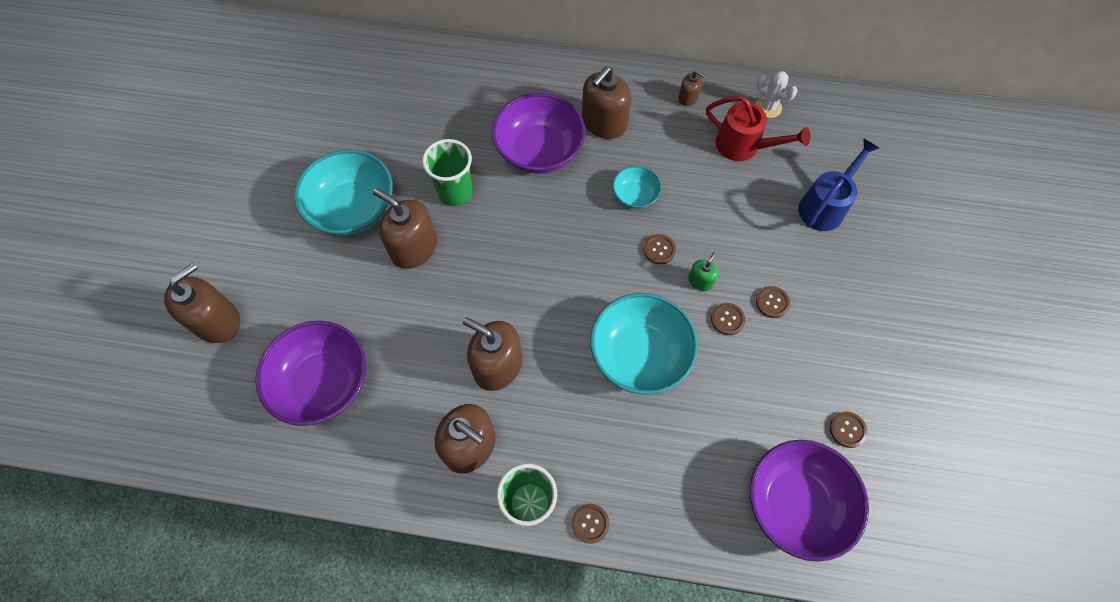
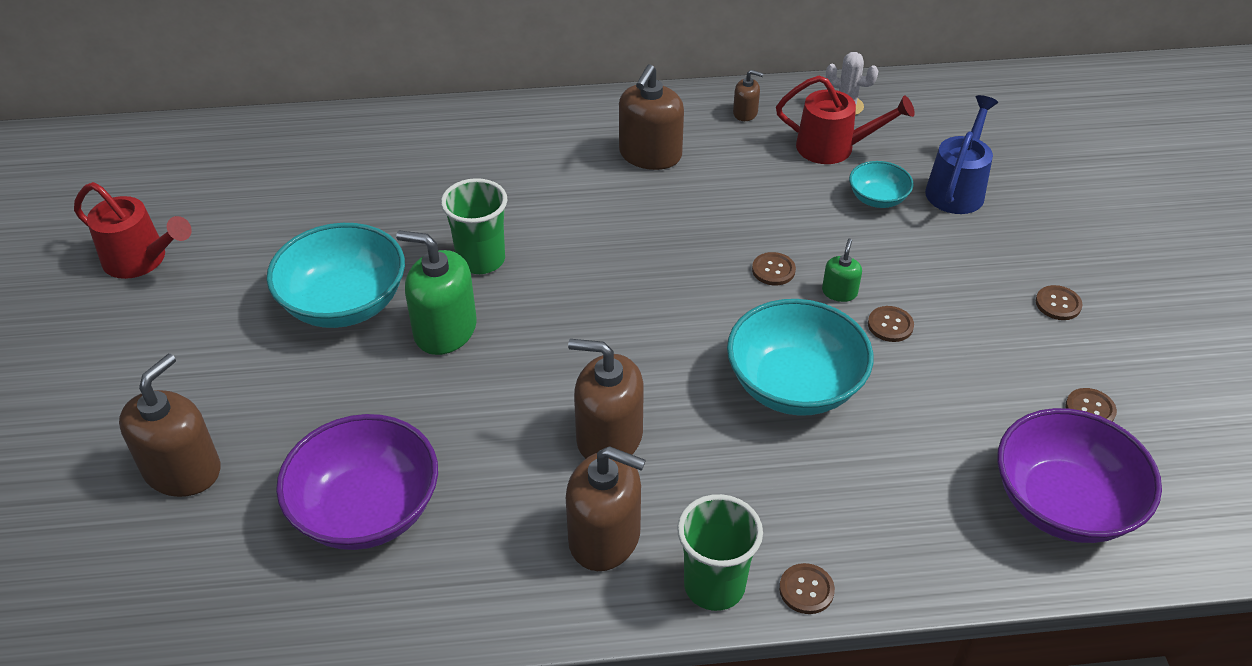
camera: 15 degrees left, 20 degrees down
brown soap dispenser [373,188,437,269] -> green soap dispenser [396,230,477,355]
purple bowl [492,93,585,174] -> none
turquoise bowl [613,166,662,209] -> turquoise bowl moved to [849,161,913,208]
brown button [756,286,790,318] -> brown button moved to [1036,285,1083,320]
none -> red watering can [74,182,192,279]

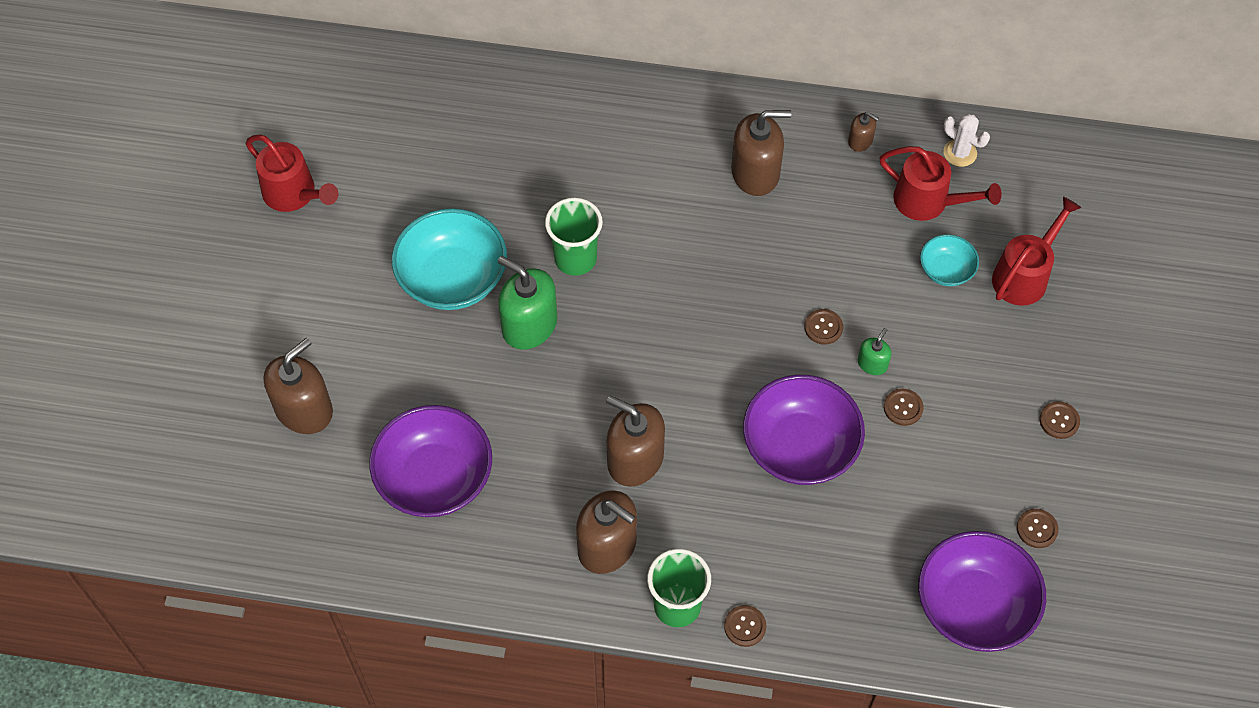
camera: 15 degrees right, 15 degrees up
brown soap dispenser [619,64,684,170] -> brown soap dispenser turned 135 degrees counterclockwise [731,110,791,196]
turquoise bowl [727,299,873,416] -> purple bowl [743,375,865,485]
blue watering can [925,95,998,214] -> red watering can [992,196,1081,306]

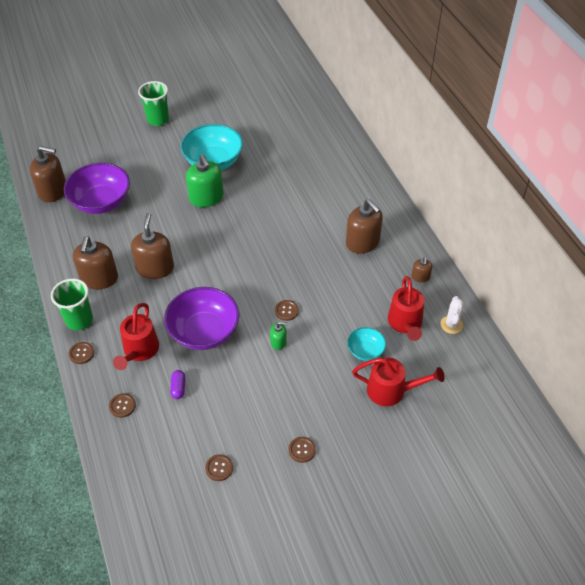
camera: 60 degrees right, 10 degrees down
red watering can [246,135,338,212] -> red watering can moved to [113,303,159,370]
brown soap dispenser [263,338,333,434] -> brown soap dispenser moved to [30,146,66,202]
green soap dispenser [498,256,557,350] -> green soap dispenser turned 150 degrees clockwise [186,154,223,207]
green cup [545,198,603,276] -> green cup moved to [138,81,169,126]
brown button [884,389,924,426] -> brown button moved to [109,393,136,418]
purple bowl [918,531,1046,652] -> none
none -> purple capsule [170,370,185,399]

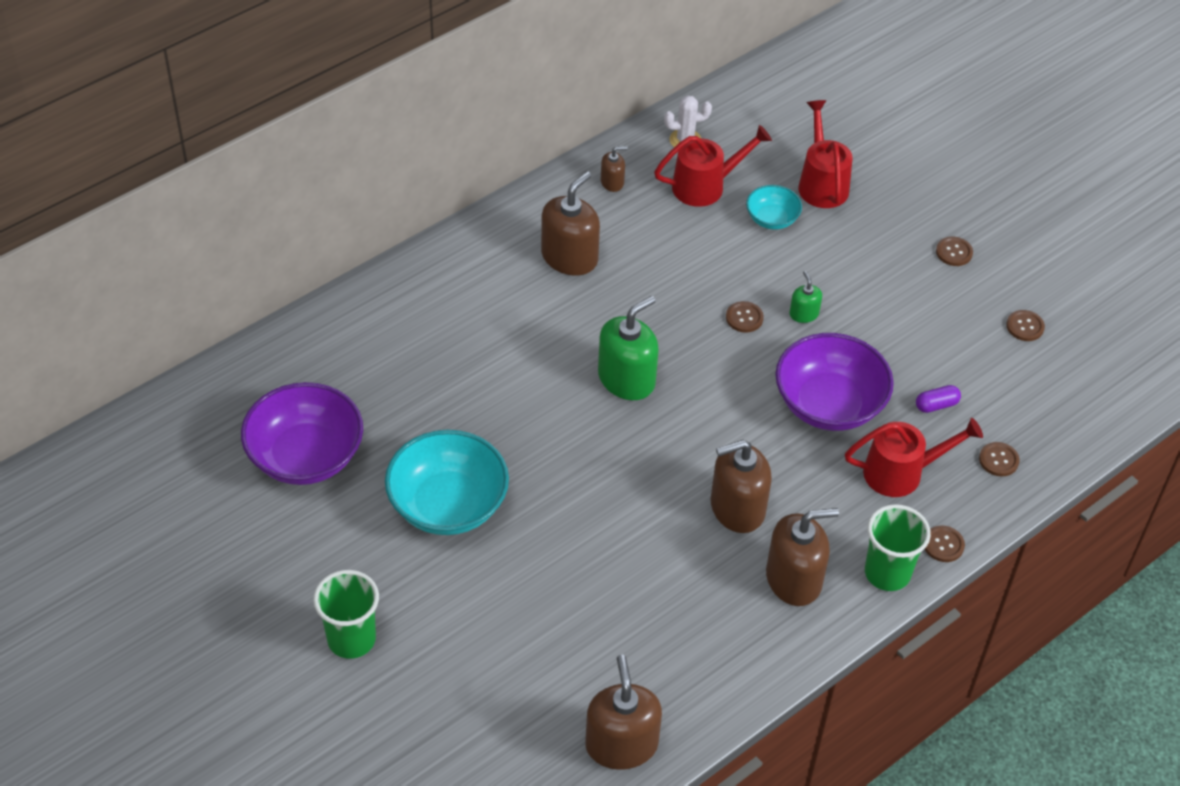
camera: 110 degrees left, 0 degrees up
purple bowl [64,163,130,214] -> purple bowl moved to [241,382,363,485]
green soap dispenser [186,154,223,207] -> green soap dispenser moved to [598,296,659,400]

